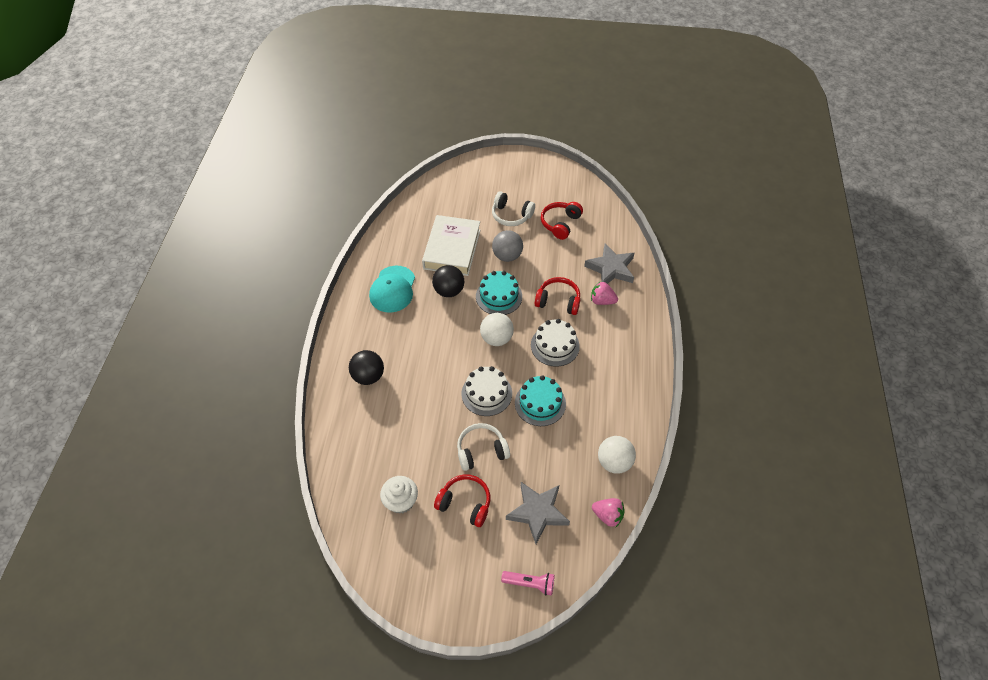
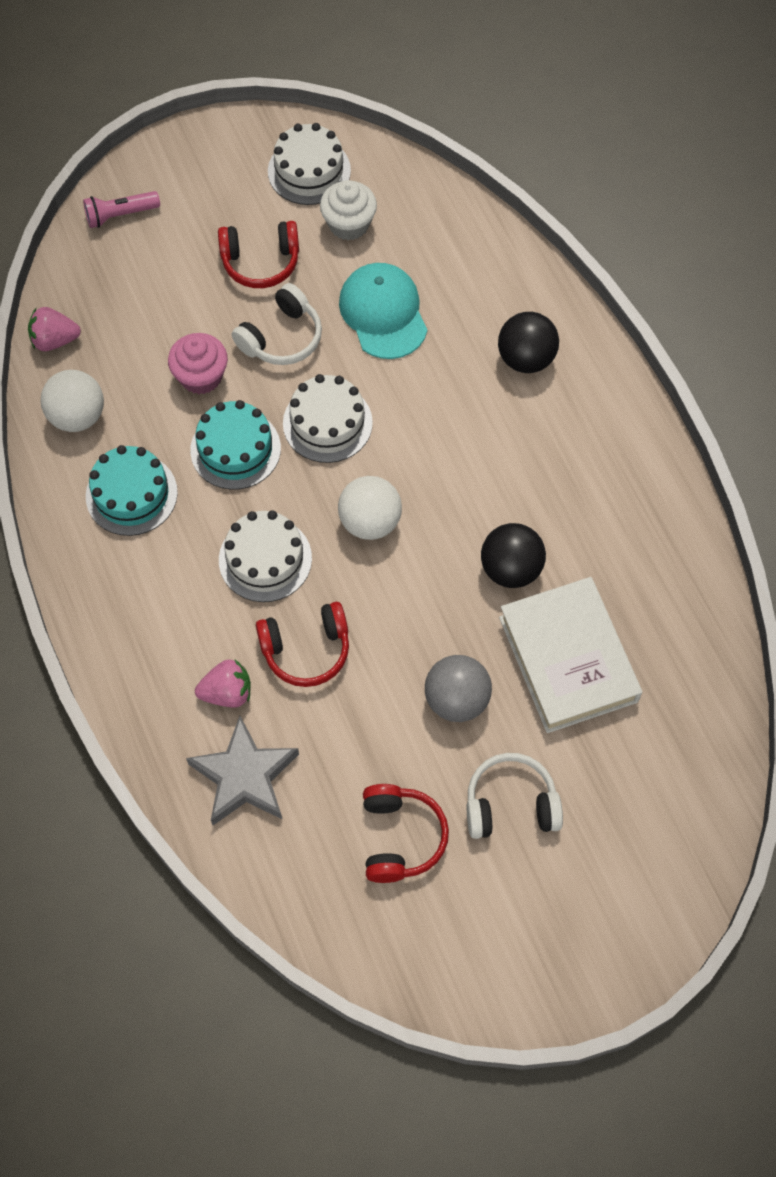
camera: 150 degrees right, 10 degrees up
turquoise cap [369,266,415,313] -> turquoise cap moved to [339,263,427,359]
turquoise cake [476,271,522,315] -> turquoise cake moved to [86,445,178,536]
grey star [506,482,570,544] -> none
none -> pink cupcake [168,333,228,394]
none -> white cake [268,123,351,205]

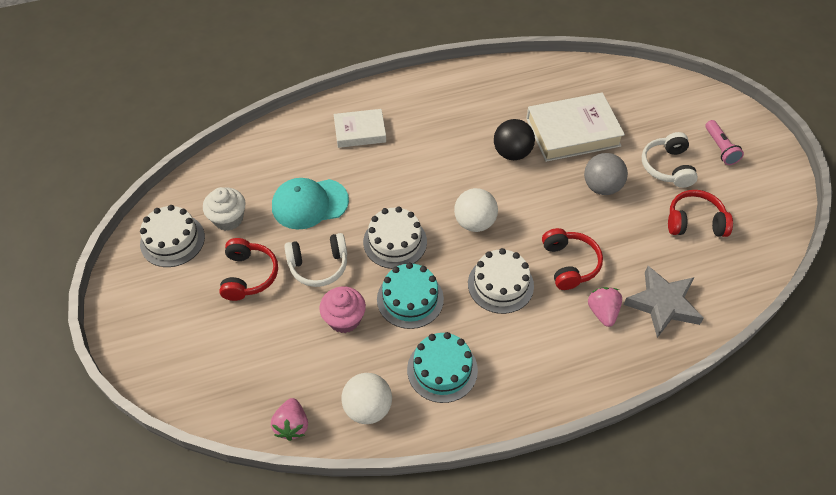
camera: 85 degrees left, 10 degrees down
pink flashlight [83,191,160,228] -> pink flashlight moved to [705,120,744,165]
white headphones [232,283,322,365] -> white headphones turned 120 degrees clockwise [284,233,347,287]
black ball [498,312,559,373] -> white book [334,109,386,148]

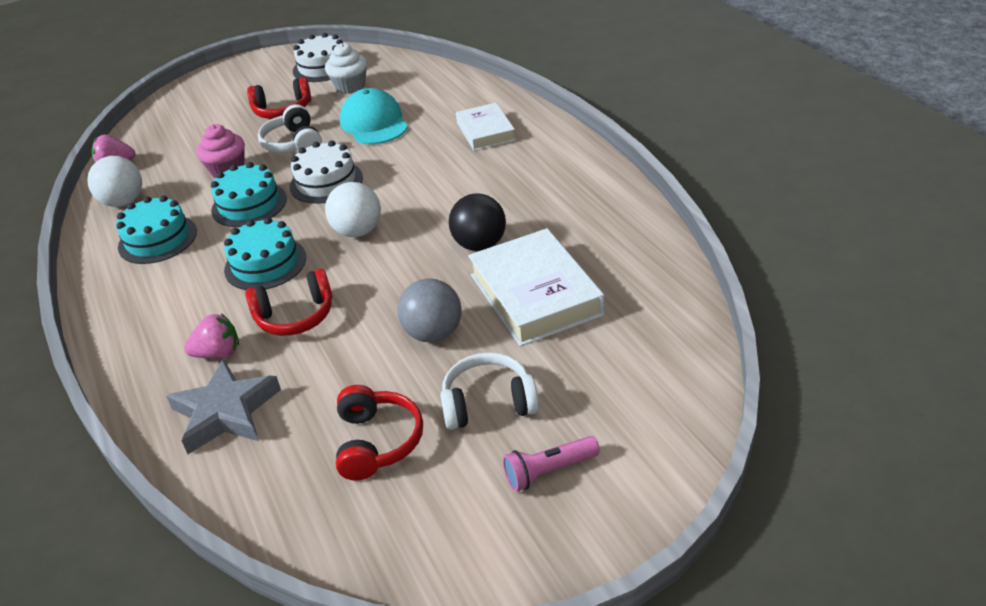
camera: 85 degrees right, 15 degrees down
white cake [468,248,534,314] -> turquoise cake [224,217,306,290]

